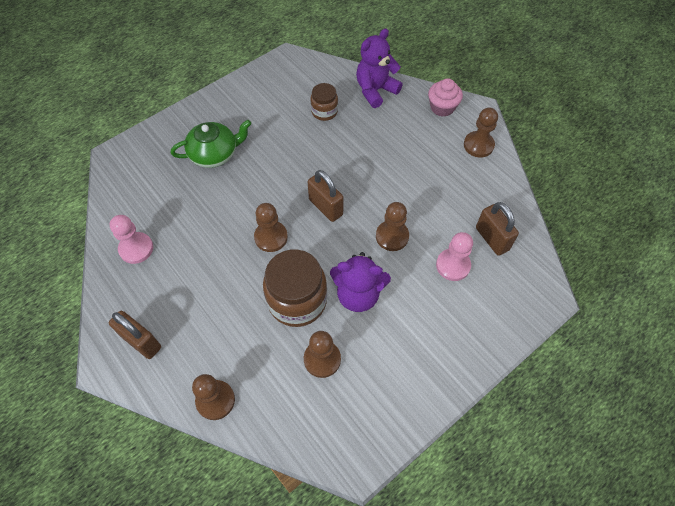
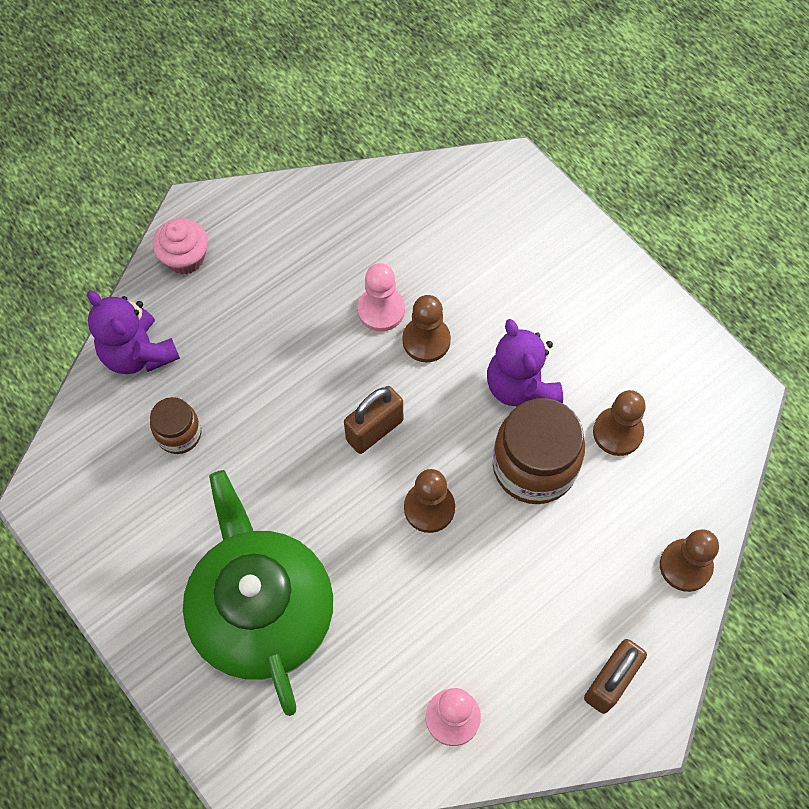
camera: 90 degrees left, 5 degrees up
green teapot [171,120,251,168] -> green teapot [183,470,334,716], size x1.67
purple teddy bear [330,252,391,312] -> purple teddy bear turned 150 degrees clockwise [487,319,563,406]
pink pawn [436,232,473,281] -> pink pawn moved to [357,263,405,331]
brown pawn [464,108,498,158] -> none
brown padlock [476,202,519,256] -> none

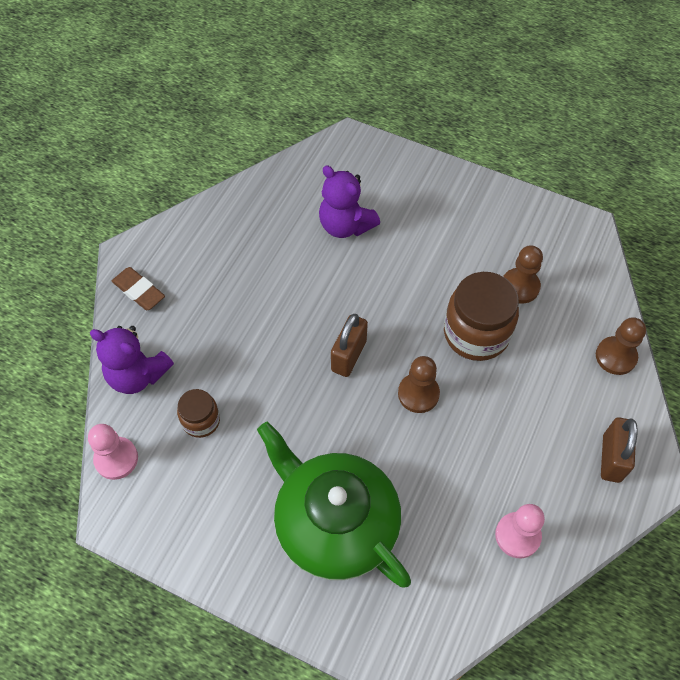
camera: 25 degrees left, 5 degrees down
pink cupcake [153,218,208,274] -> brown eraser [112,267,165,310]
pink pawn [357,263,405,331] -> pink pawn moved to [88,424,138,480]
brown pawn [402,295,451,363] -> none
purple teddy bear [487,319,563,406] -> purple teddy bear moved to [319,165,380,238]

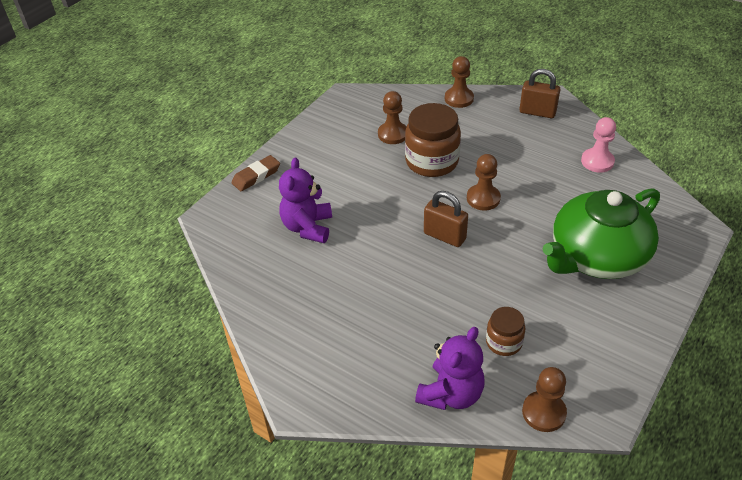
camera: 80 degrees left, 15 degrees down
pink pawn [88,424,138,480] -> brown pawn [522,367,567,432]
brown eraser [112,267,165,310] -> brown eraser moved to [231,155,280,191]
purple teddy bear [319,165,380,238] -> purple teddy bear turned 135 degrees clockwise [279,157,332,243]

